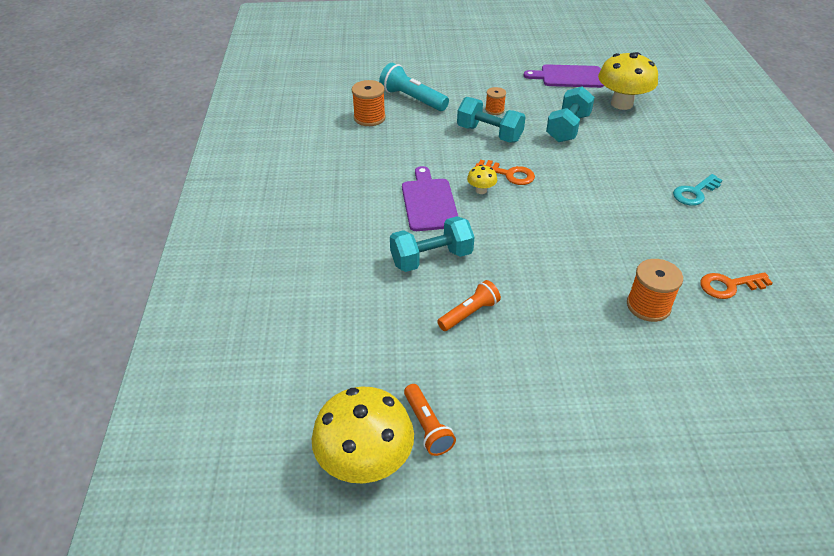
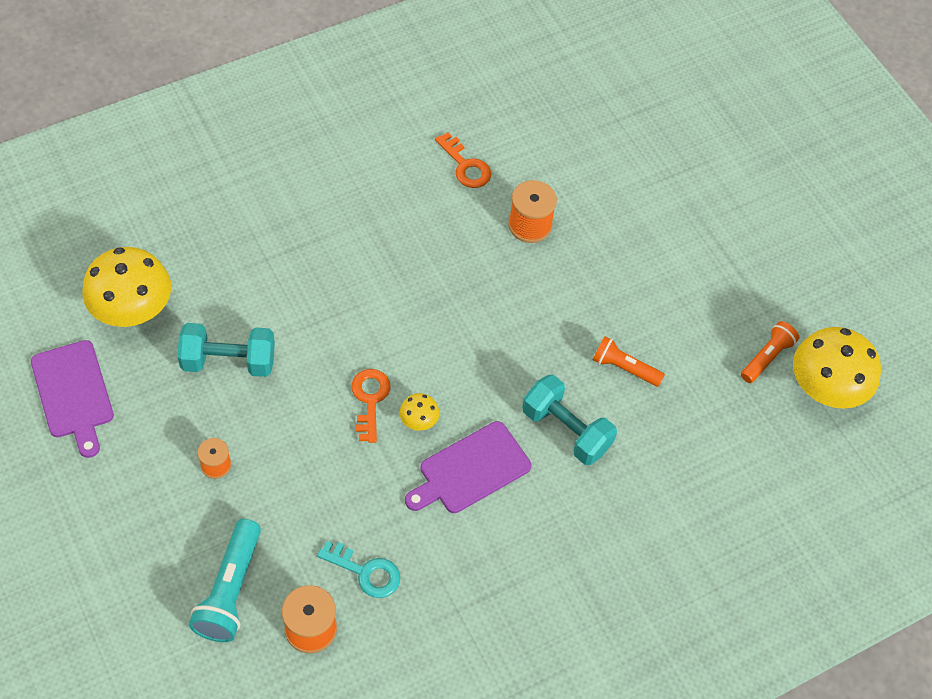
camera: 120 degrees left, 15 degrees up
turquoise dumbbell [457,97,526,143] -> none
turquoise key [673,174,723,206] -> turquoise key moved to [317,541,400,598]

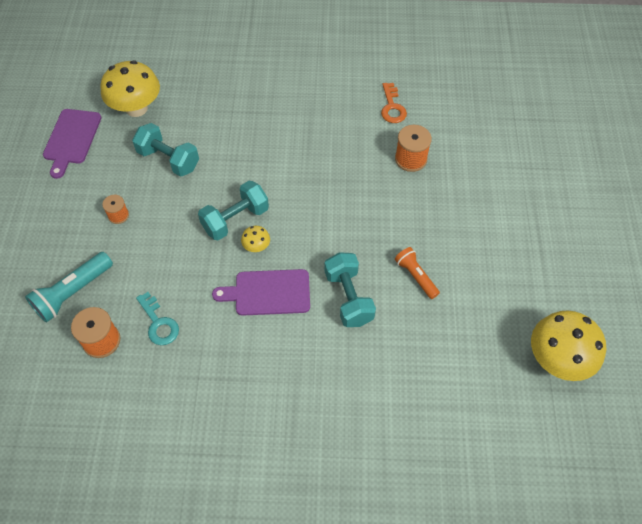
camera: 35 degrees right, 0 degrees up
orange key [351,369,391,443] -> turquoise dumbbell [198,181,269,241]
orange flashlight [741,321,799,383] -> none

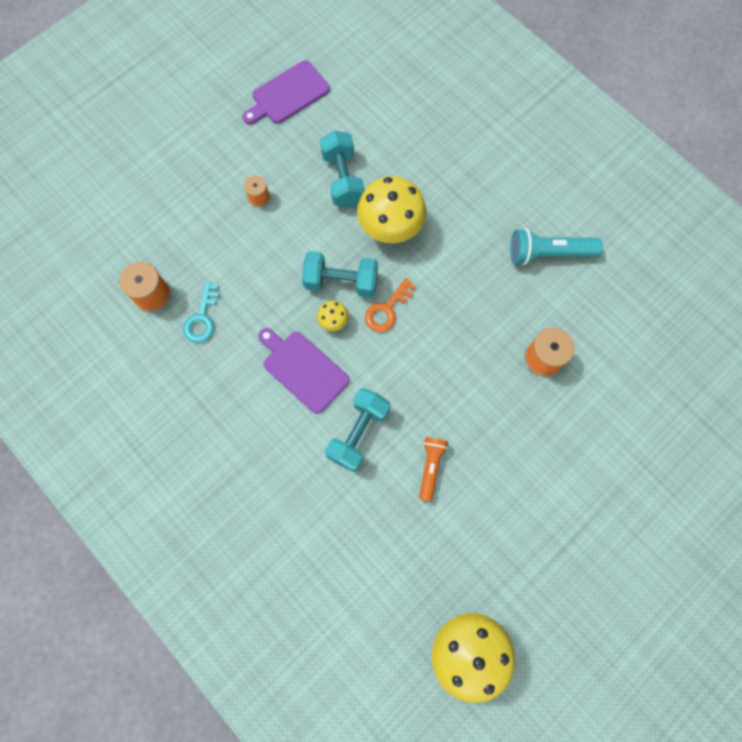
camera: 45 degrees right, 15 degrees up
turquoise flashlight [25,252,113,323] -> turquoise flashlight moved to [510,228,603,265]
yellow mushroom [100,60,160,117] -> yellow mushroom moved to [357,176,427,243]
orange key [381,83,407,123] -> orange key moved to [365,278,416,332]

